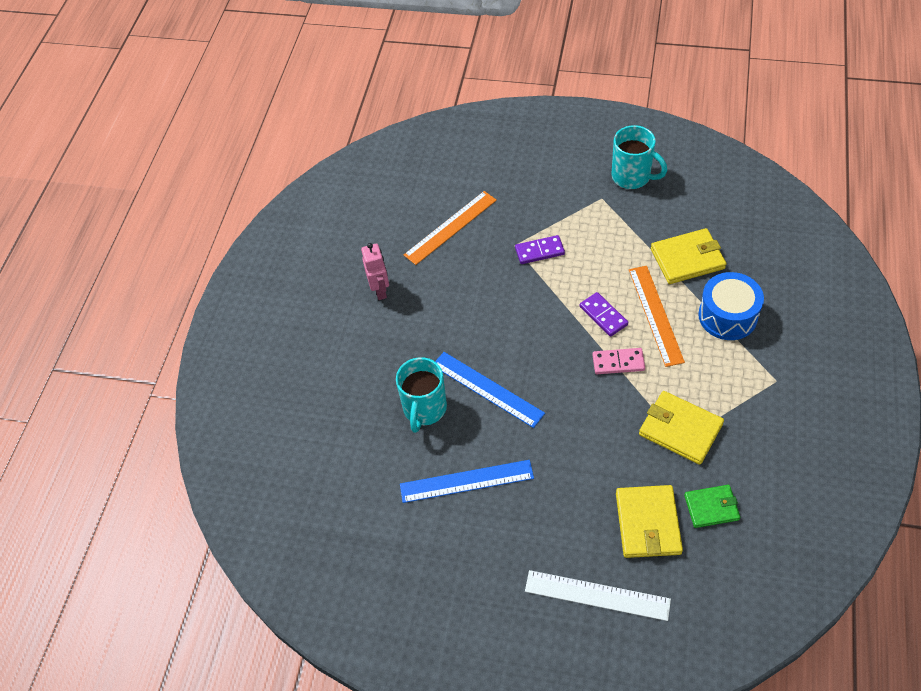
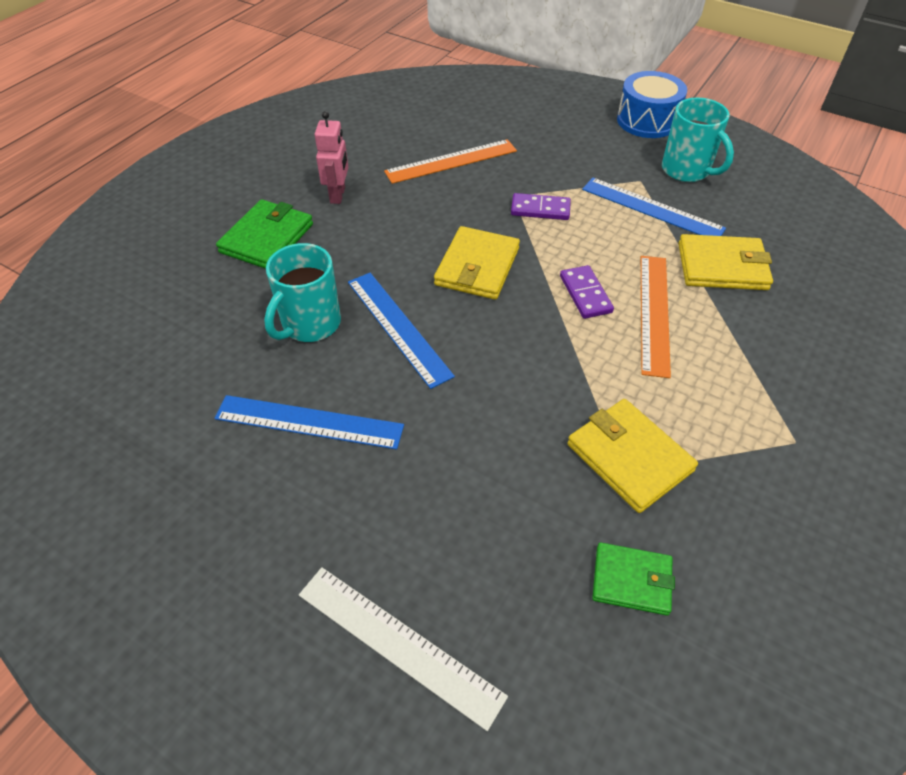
camera: 15 degrees right, 5 degrees down
pink domino [592,348,645,374] -> none
yellow wallet [616,485,683,558] -> yellow wallet moved to [434,226,520,300]
blue drum [698,272,764,340] -> blue drum moved to [617,71,687,138]
none -> green wallet [216,199,313,269]
none -> blue ruler [582,178,726,236]

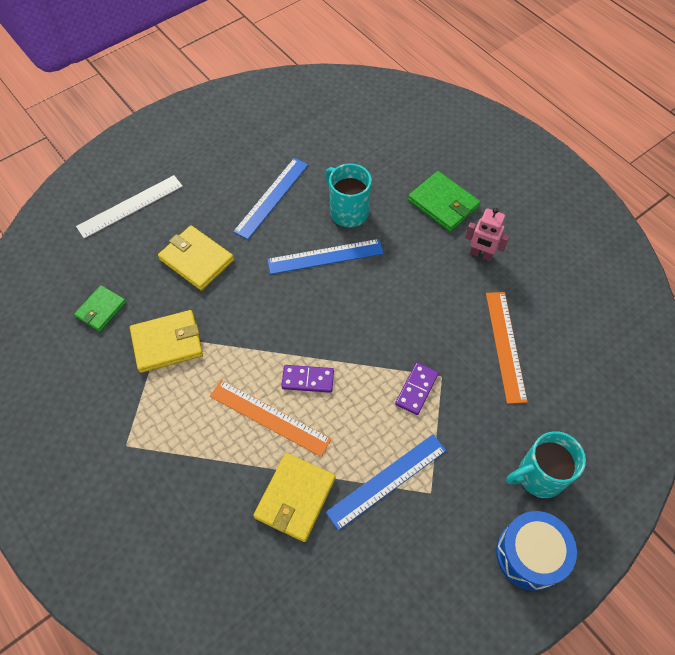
camera: 110 degrees right, 10 degrees up
yellow wallet [434,226,520,300] -> yellow wallet moved to [158,225,234,291]
turquoise mug [662,98,734,182] -> turquoise mug moved to [506,431,586,498]

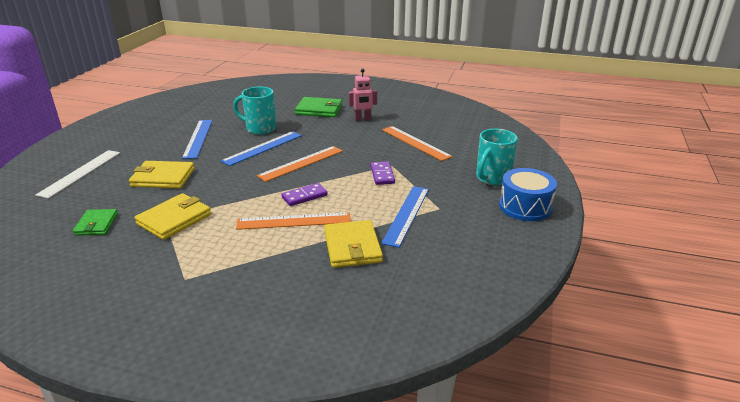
camera: 35 degrees left, 30 degrees down
none -> orange ruler [257,146,343,182]

